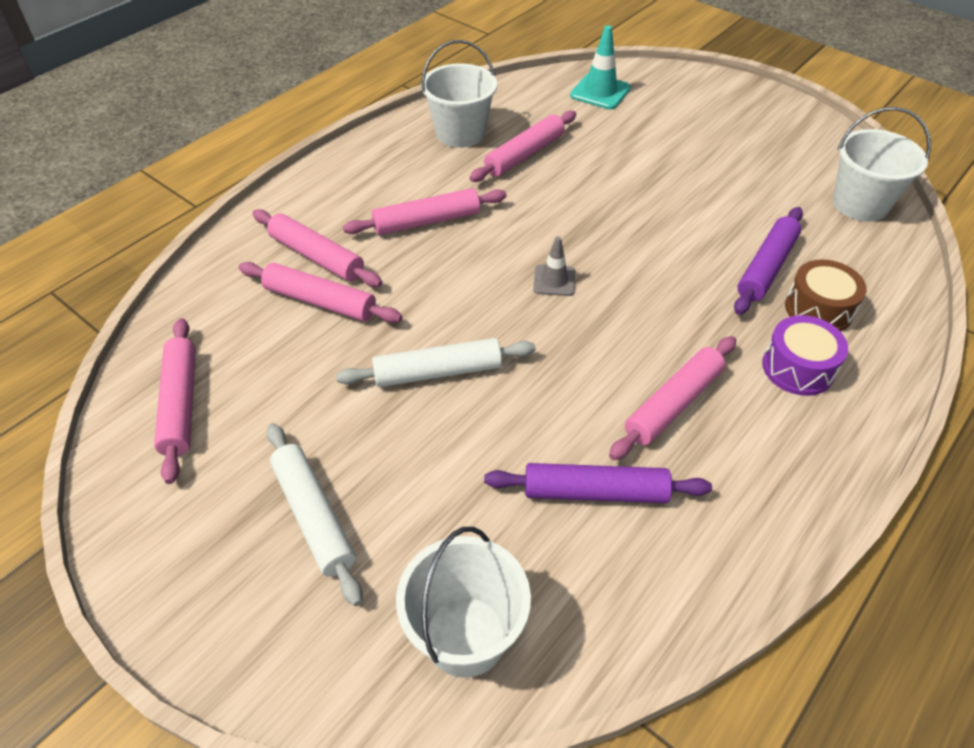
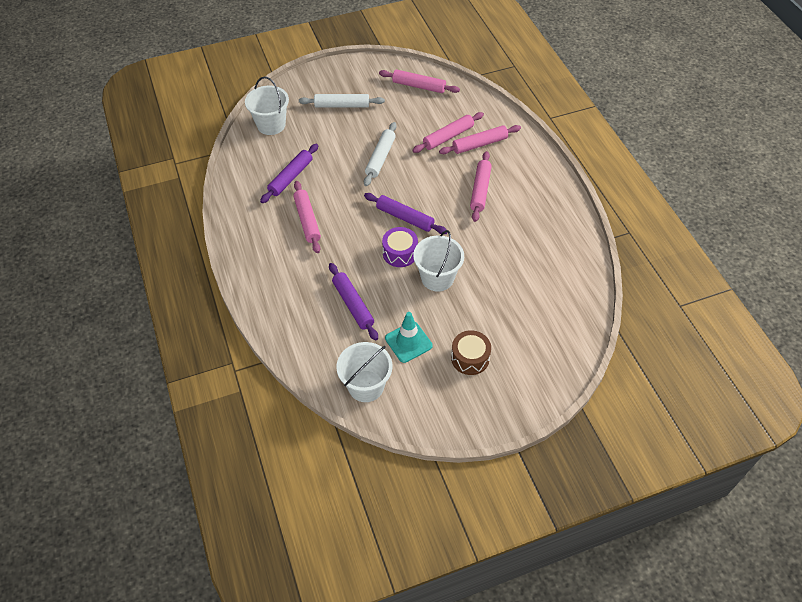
camera: 120 degrees right, 5 degrees up
white bucket [421,40,497,148] -> white bucket moved to [413,230,464,291]
pink rolling pin [470,111,576,182] -> none
grey traffic cone [533,236,575,296] -> purple rolling pin [364,193,448,234]
turquoise traffic cone [570,26,631,109] -> turquoise traffic cone moved to [385,312,433,363]
purple drum [762,315,848,396] -> purple drum moved to [382,227,418,267]
brown drum [785,260,867,332] -> brown drum moved to [451,330,491,375]

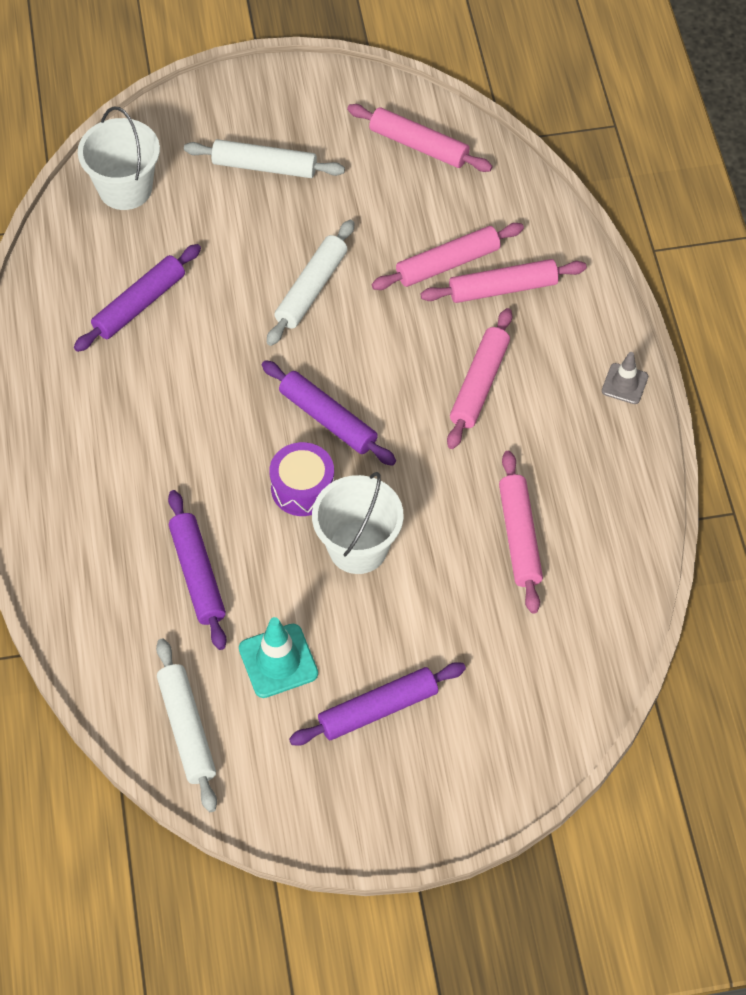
camera: 10 degrees right, 5 degrees up
pink rolling pin [293,181,321,253] -> pink rolling pin moved to [499,451,543,614]
white bucket [336,342,393,402] -> white rolling pin [156,639,217,812]
brown drum [451,330,491,375] -> purple rolling pin [289,662,466,746]
none -> grey traffic cone [602,352,648,404]

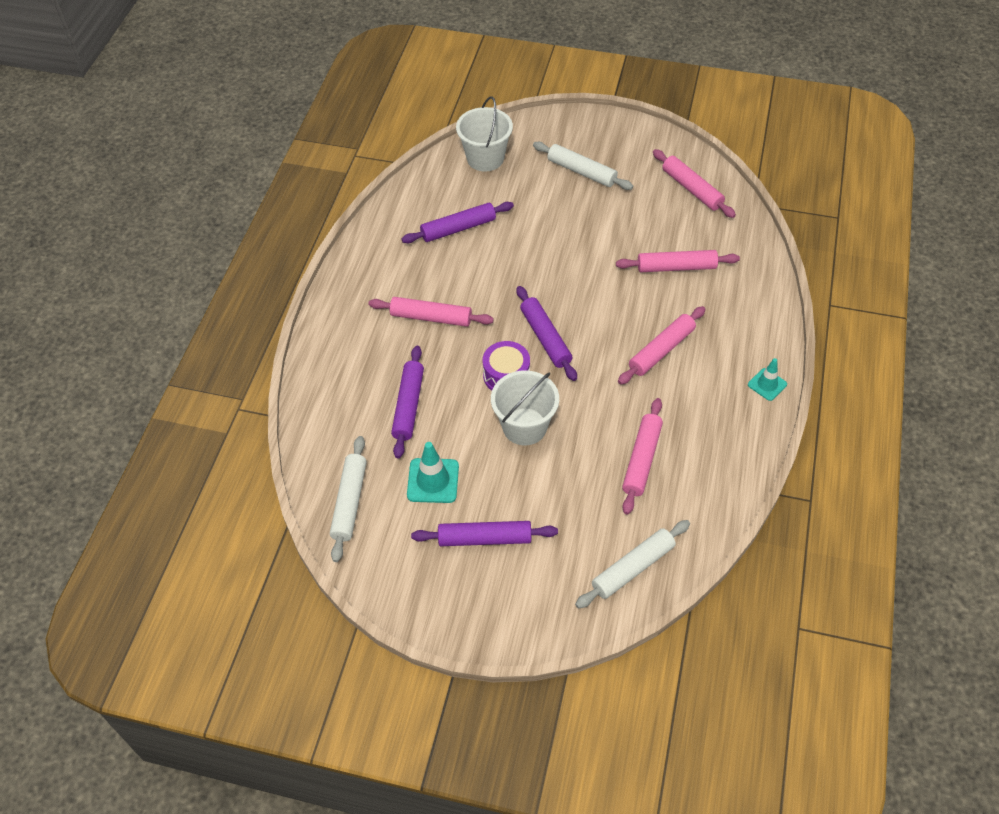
camera: 25 degrees right, 5 degrees down
white rolling pin [267,220,354,346] -> white rolling pin moved to [575,520,690,609]
pink rolling pin [420,259,587,303] -> pink rolling pin moved to [368,297,494,327]
grey traffic cone [602,352,648,404] -> turquoise traffic cone [748,358,787,401]

